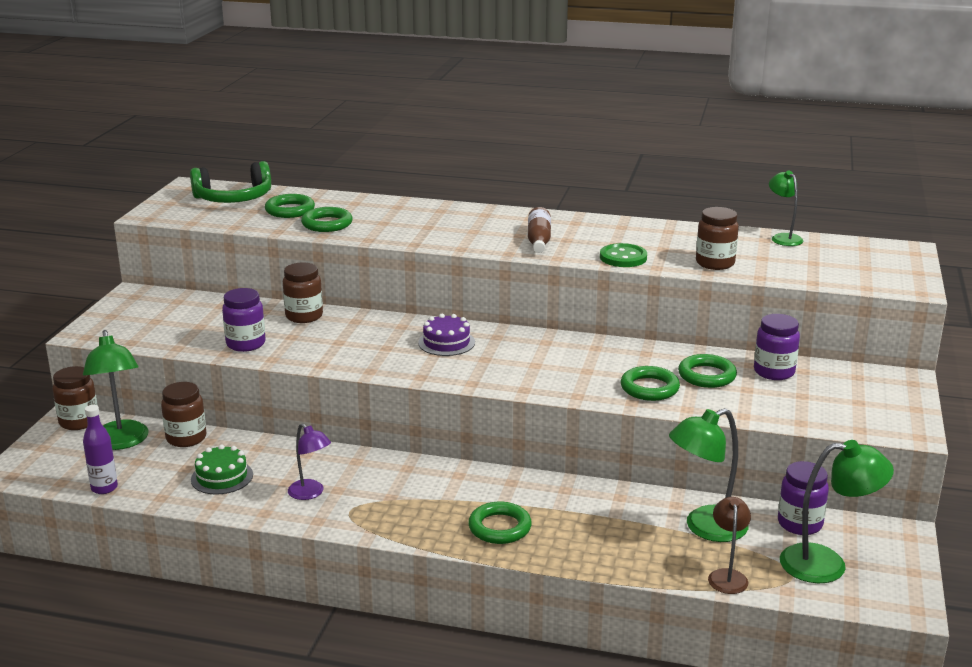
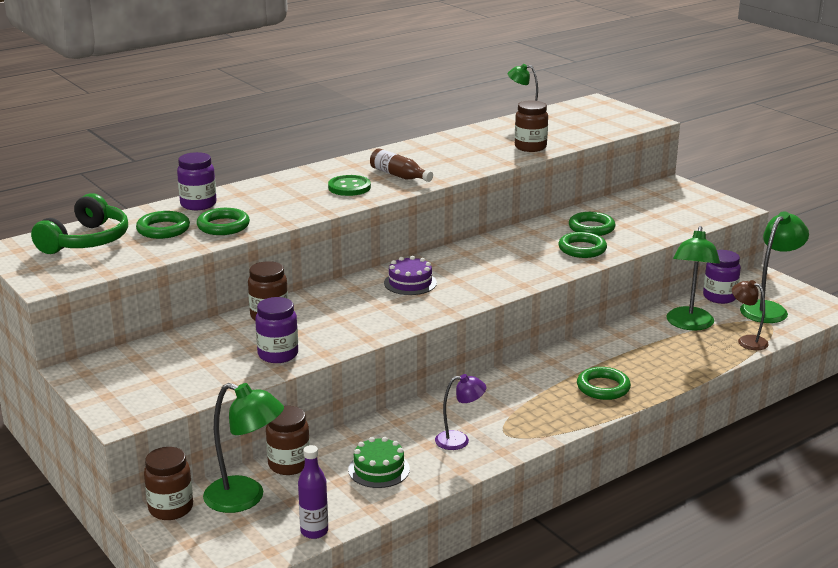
camera: 50 degrees left, 0 degrees up
green button [600,243,647,267] -> green button moved to [328,175,371,196]
purple jar [754,314,800,380] -> purple jar moved to [177,152,216,210]

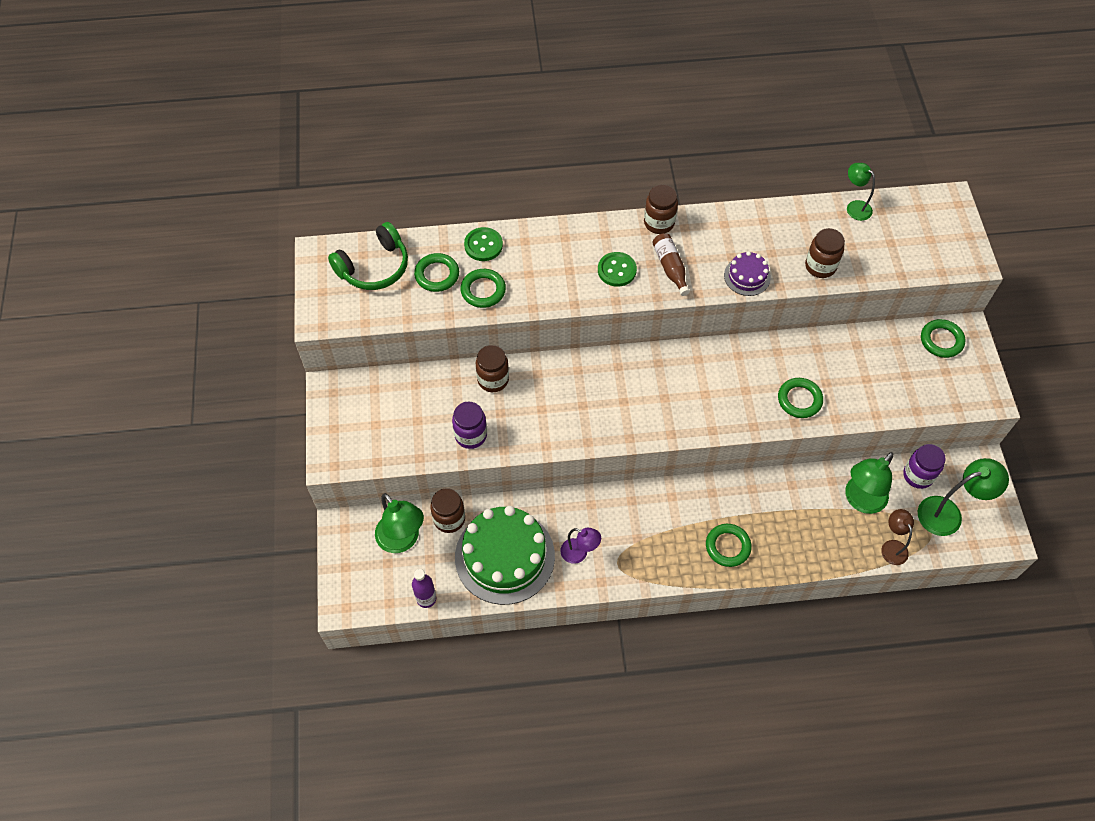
camera: 30 degrees right, 35 degrees up
brown jar [144,447,193,520] -> brown jar moved to [644,185,678,234]
purple jar [177,152,216,210] -> green button [464,227,503,261]
green cake [348,437,410,488] -> green cake [455,506,555,605], size x2.12
purple cake [384,256,437,295] -> purple cake moved to [724,251,771,296]
green ring [569,212,615,236] -> green ring moved to [921,319,965,358]

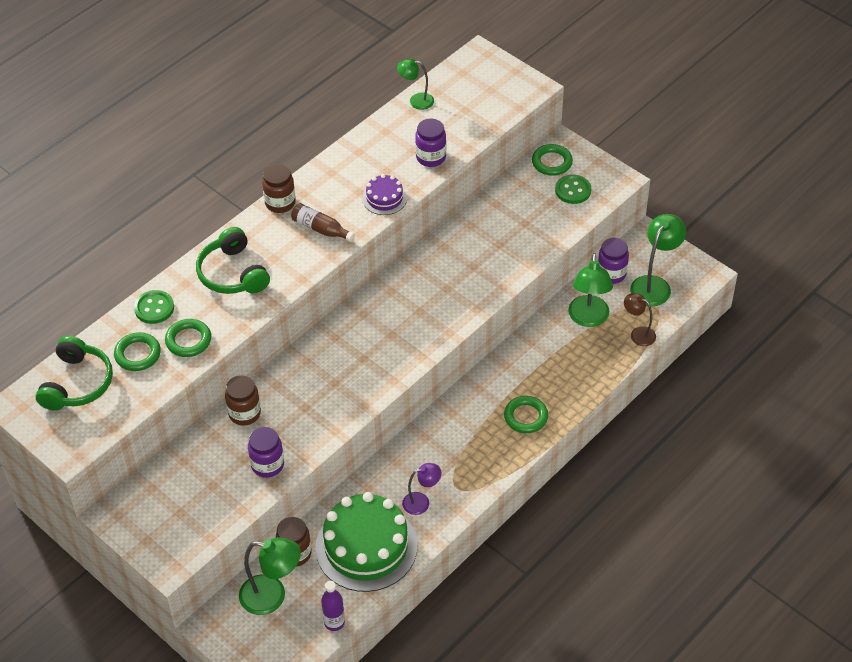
camera: 40 degrees left, 10 degrees down
green button [598,252,637,287] -> green button moved to [555,175,591,204]
green ring [778,378,823,418] -> none
brown jar [805,228,845,278] -> purple jar [415,119,446,167]
none -> green headphones [196,227,270,294]

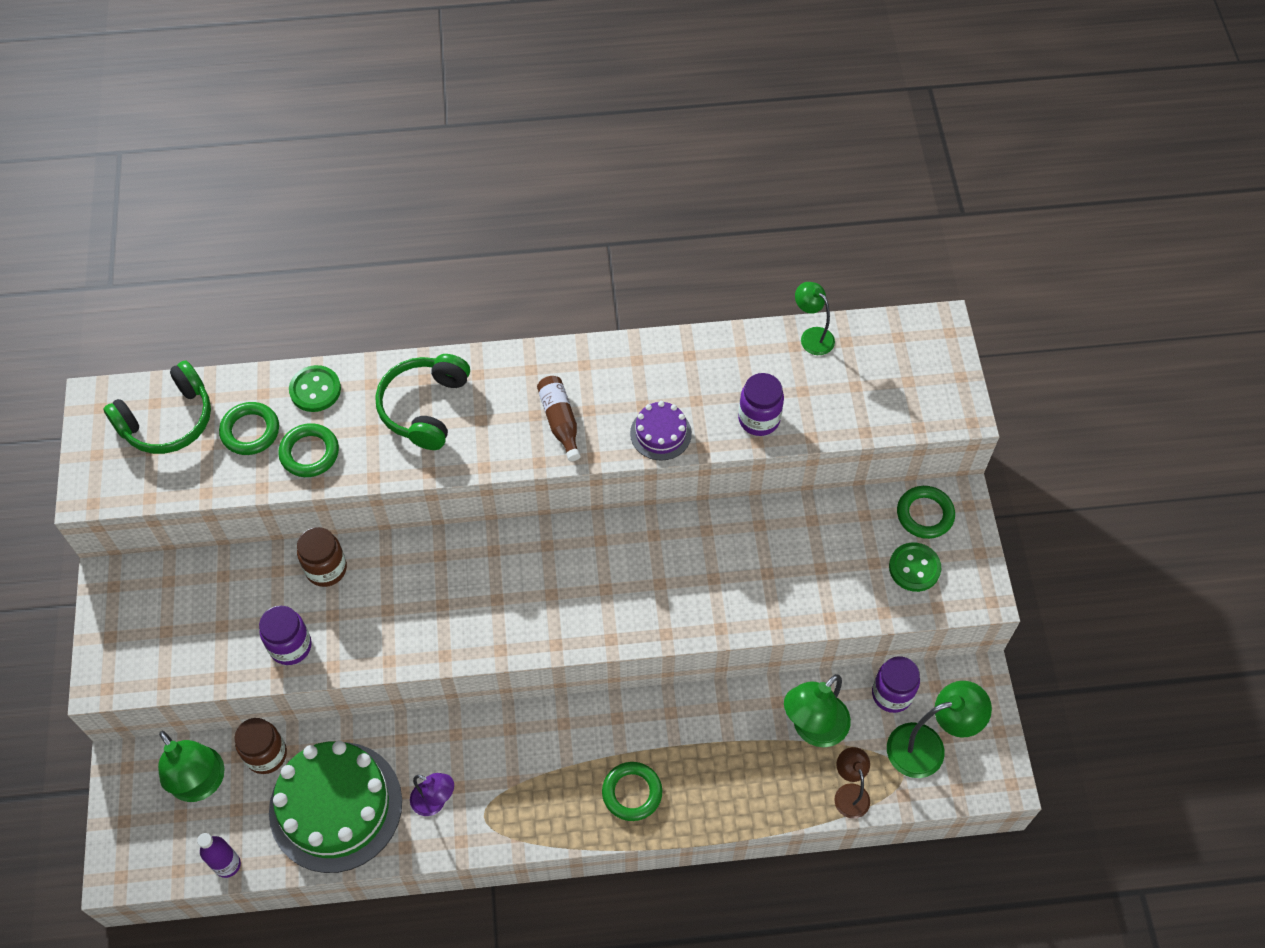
camera: 40 degrees right, 10 degrees up
brown jar [262,164,296,213] -> none

